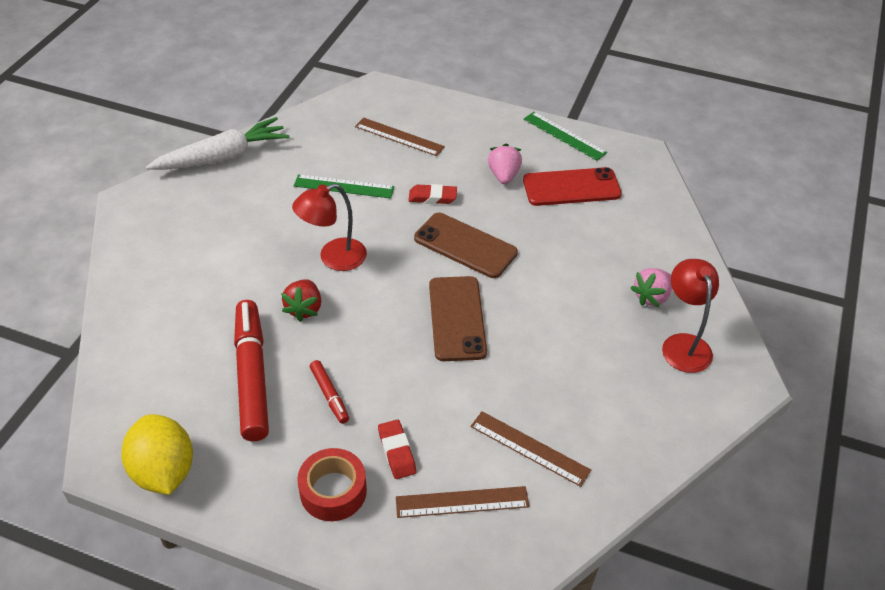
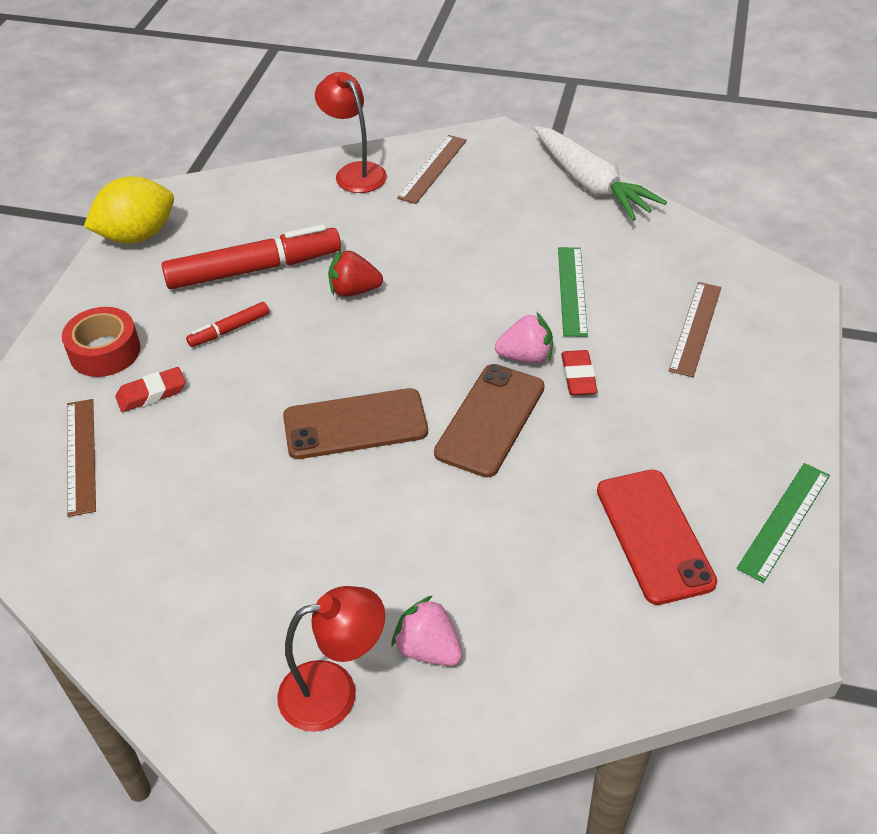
camera: 85 degrees right, 0 degrees up
red lamp [292,183,367,271] -> red lamp moved to [315,72,387,193]
brown ruler [470,411,591,487] -> brown ruler moved to [397,135,467,204]
pink strawberry [488,144,522,184] -> pink strawberry moved to [495,312,553,363]

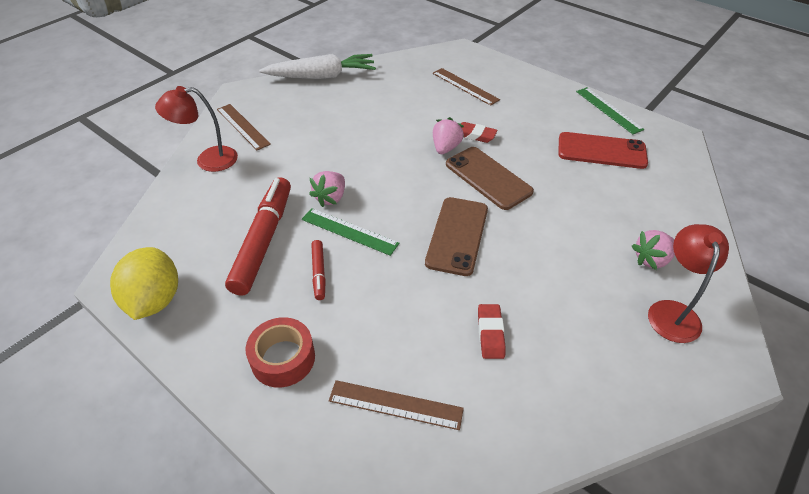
camera: 65 degrees left, 0 degrees up
red eraser [115,367,186,412] -> red eraser moved to [478,304,506,359]
red strawberry [328,249,383,297] -> pink strawberry [309,171,345,207]
green ruler [558,247,588,337] -> green ruler moved to [302,208,399,256]

